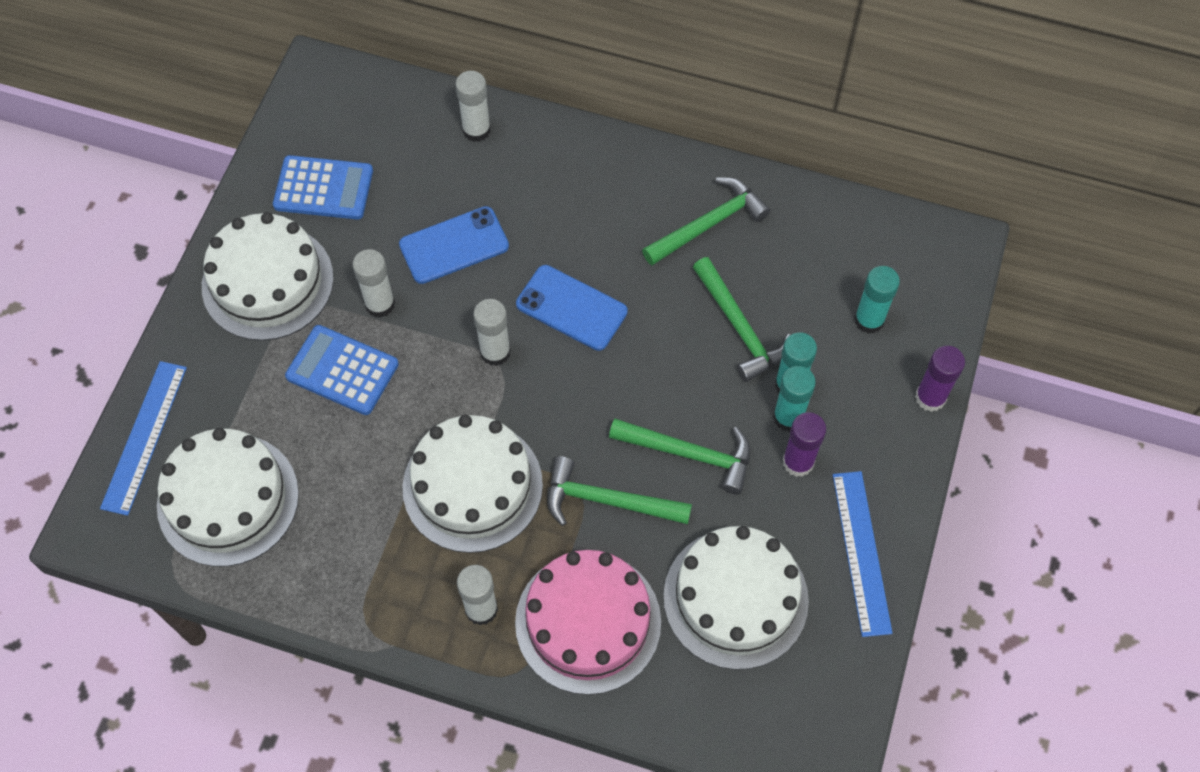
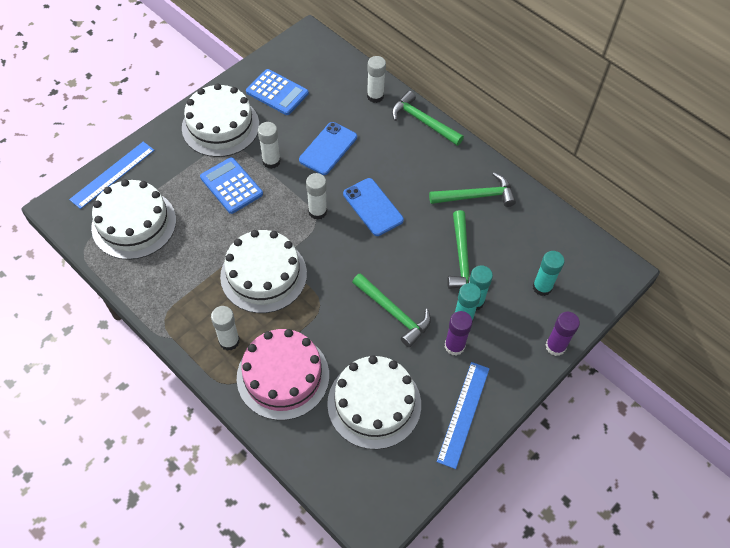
camera: 25 degrees right, 5 degrees down
blue phone [399,206,509,284] -> blue phone turned 60 degrees counterclockwise [299,122,357,175]
green hammer [547,456,692,526] -> green hammer moved to [392,91,464,146]

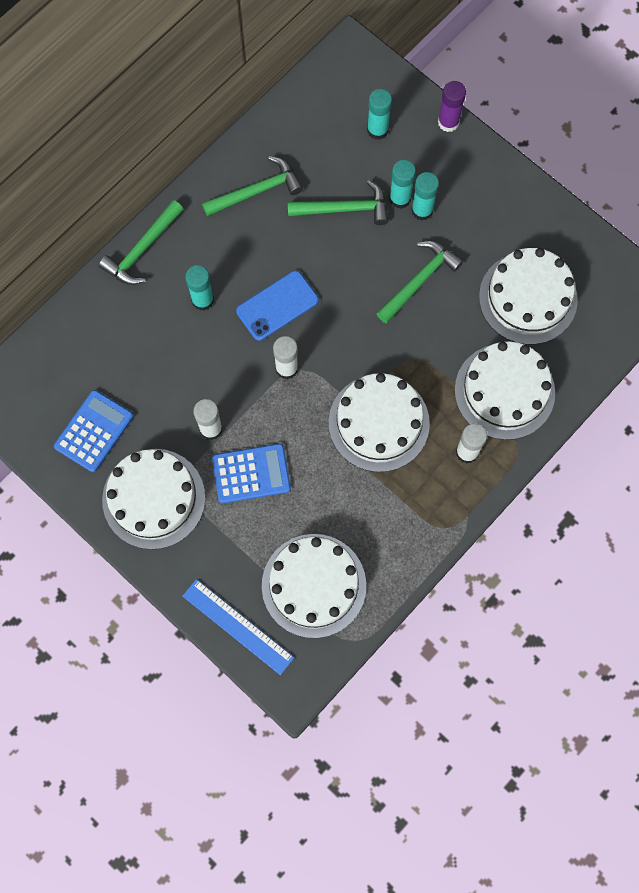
camera: 90 degrees left, 15 degrees up
blue calculator [200,157,263,214] -> blue calculator turned 150 degrees counterclockwise [212,443,291,504]
pink cake [237,329,329,420] -> white cake [455,341,555,440]
blue phone [299,122,357,175] -> none
white glue stick [367,56,386,103] -> none
green hammer [429,173,516,207] -> green hammer turned 75 degrees clockwise [202,156,303,217]
blue ruler [437,362,490,469] -> none
purple glue stick [445,311,473,356] -> none
none -> turquoise glue stick [185,265,214,311]

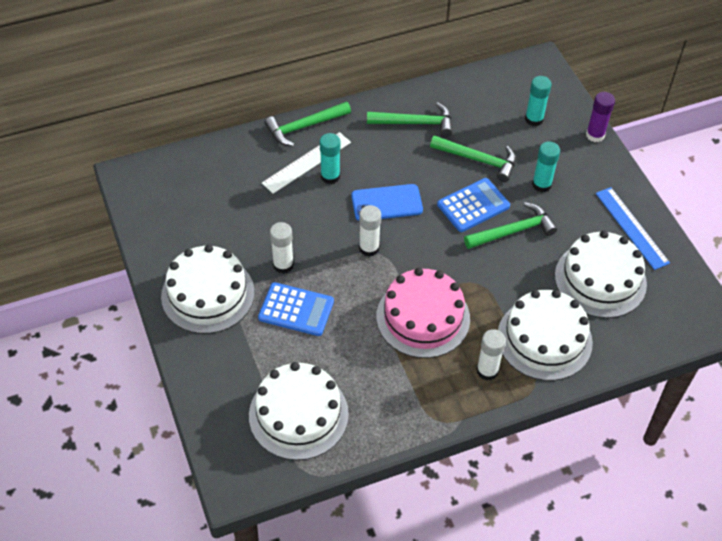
camera: 25 degrees right, 20 degrees down
blue calculator [54,390,134,472] -> blue calculator moved to [437,178,510,232]
blue ruler [183,579,294,675] -> blue ruler moved to [596,187,670,270]
white cake [328,373,430,472] -> pink cake [376,268,470,358]
turquoise glue stick [389,160,416,209] -> none
none -> white ruler [262,132,351,194]

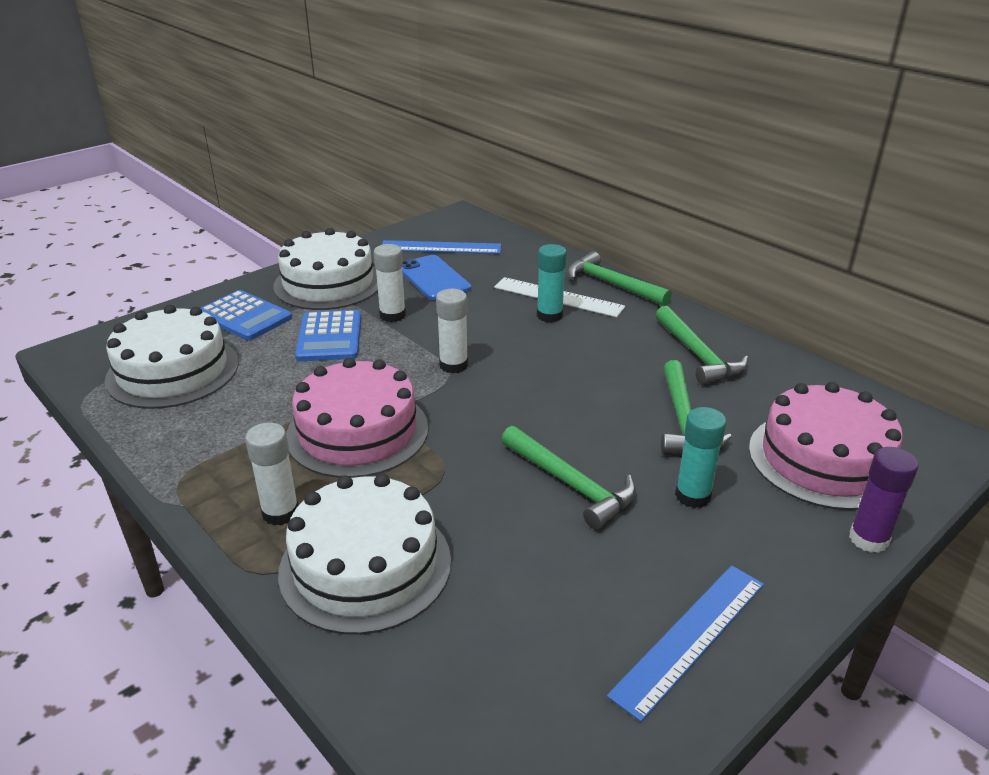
camera: 70 degrees right, 20 degrees down
blue phone [351,184,423,221] -> blue phone moved to [402,255,471,300]
blue calculator [437,178,510,232] -> blue calculator moved to [200,290,292,341]
turquoise glue stick [525,76,552,126] -> pink cake [749,382,903,510]
white cake [555,231,647,318] -> none
none -> blue ruler [382,240,501,254]

